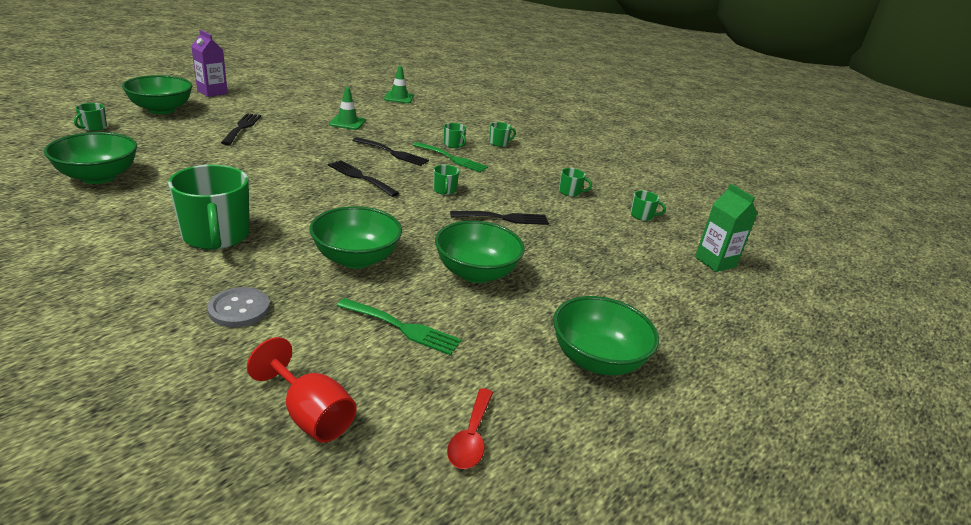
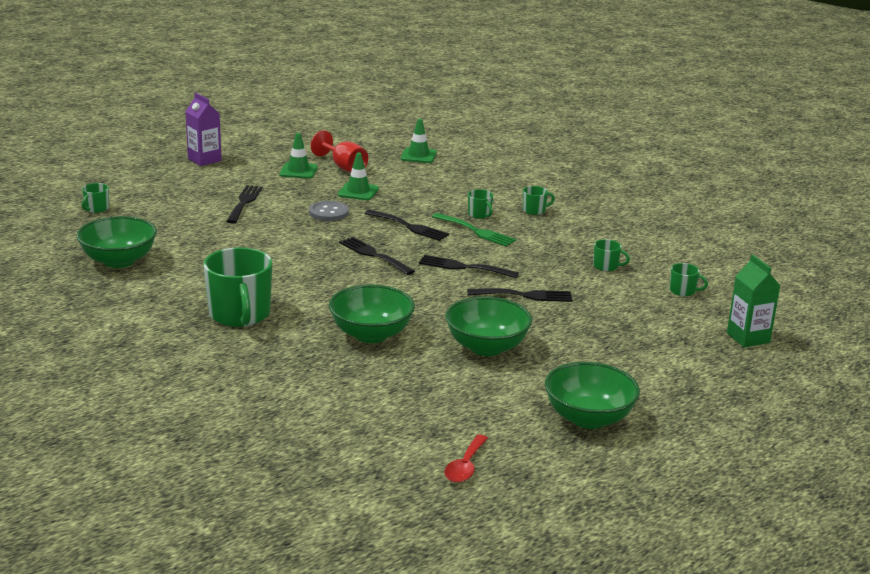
camera: 10 degrees right, 5 degrees down
green bowl [122,75,192,114] -> none
grey button [207,287,270,328] -> grey button moved to [309,201,349,221]
red goblet [247,337,357,443] -> red goblet moved to [311,131,368,172]
green fork [337,298,462,356] -> none
green mug [433,165,459,195] -> black fork [419,255,519,278]
none -> green traffic cone [279,133,318,179]

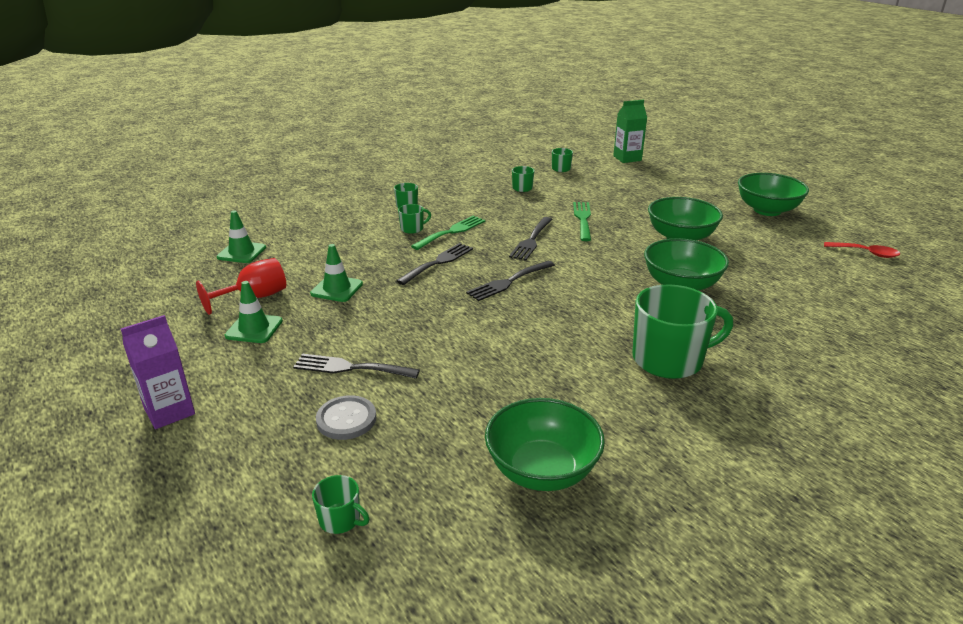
camera: 85 degrees left, 5 degrees up
grey button [309,201,349,221] -> grey button moved to [316,395,376,440]
black fork [467,288,572,302] -> green fork [573,202,591,241]

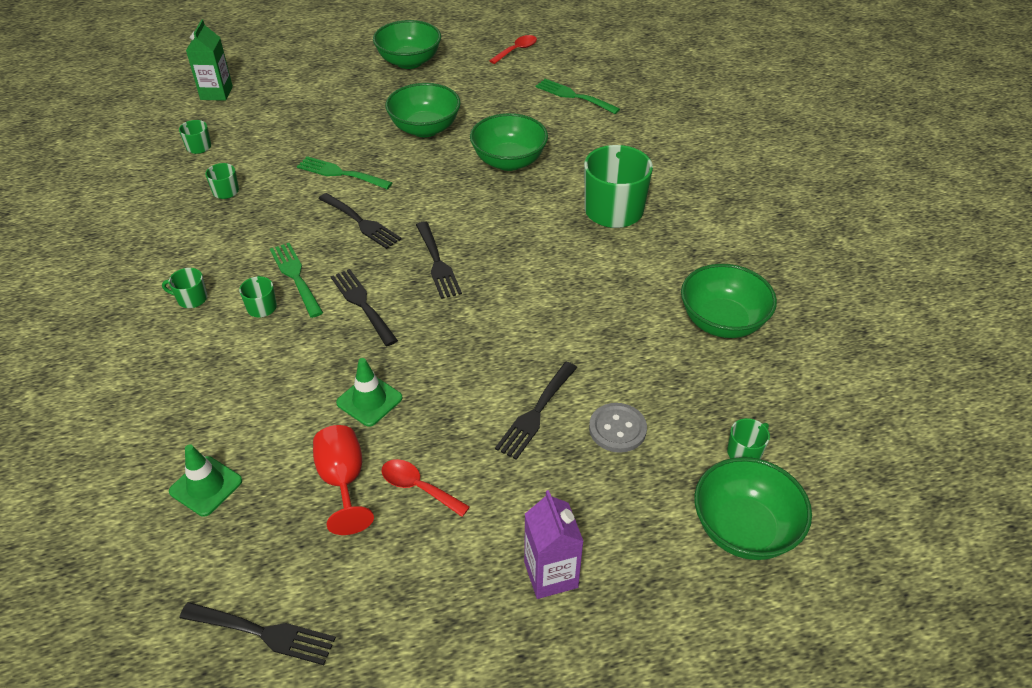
camera: 70 degrees left, 15 degrees up
green traffic cone [225,281,283,343] -> red spoon [382,459,470,517]
none -> black fork [180,602,336,665]
none -> green fork [536,79,620,114]
none -> green bowl [694,457,812,560]

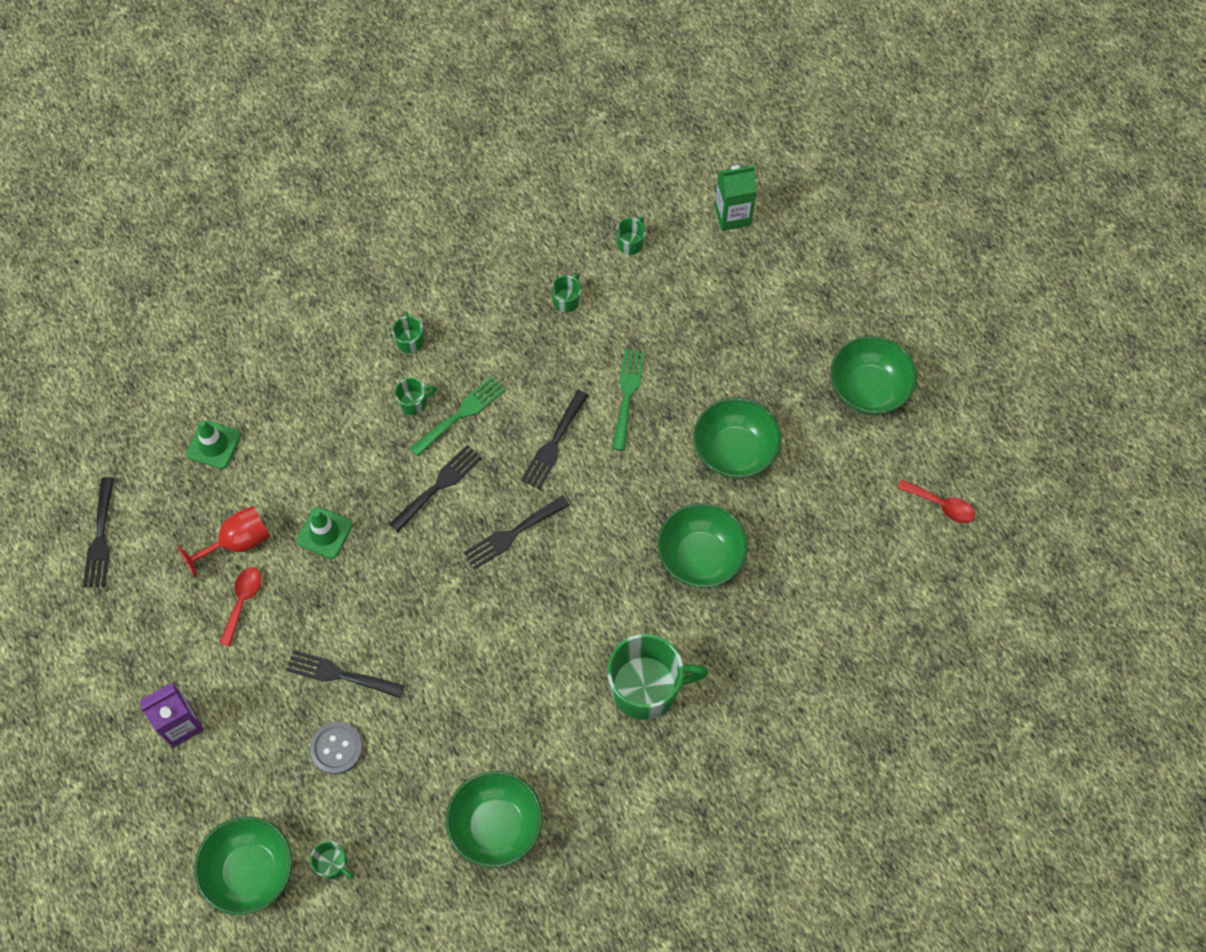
camera: 75 degrees right, 20 degrees up
green fork [536,79,620,114] -> none

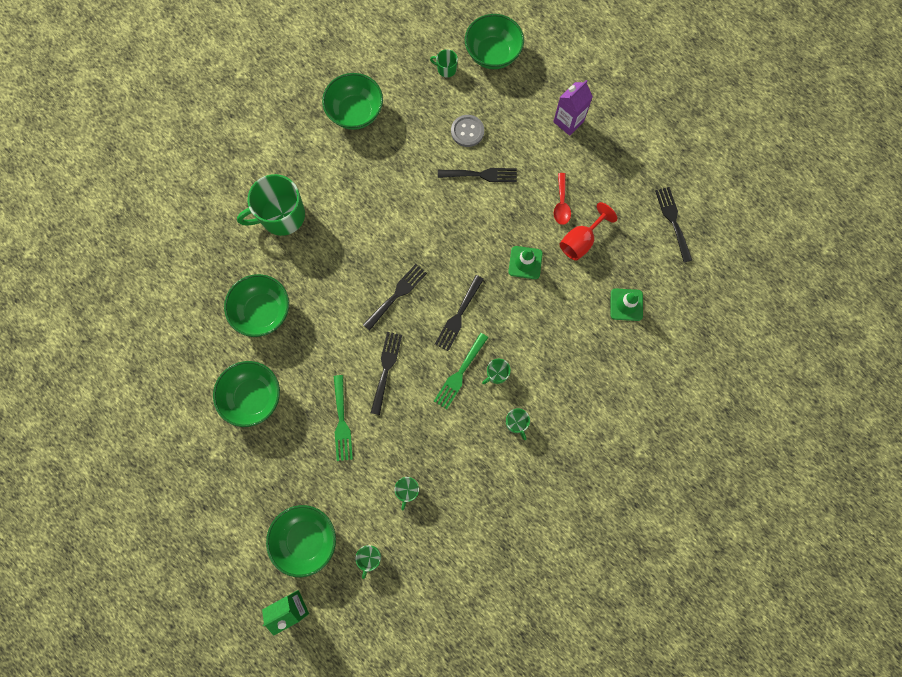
camera: 165 degrees right, 10 degrees up
green bowl [831,336,917,415] -> green bowl moved to [266,505,336,577]
red spoon [897,479,975,523] -> none

